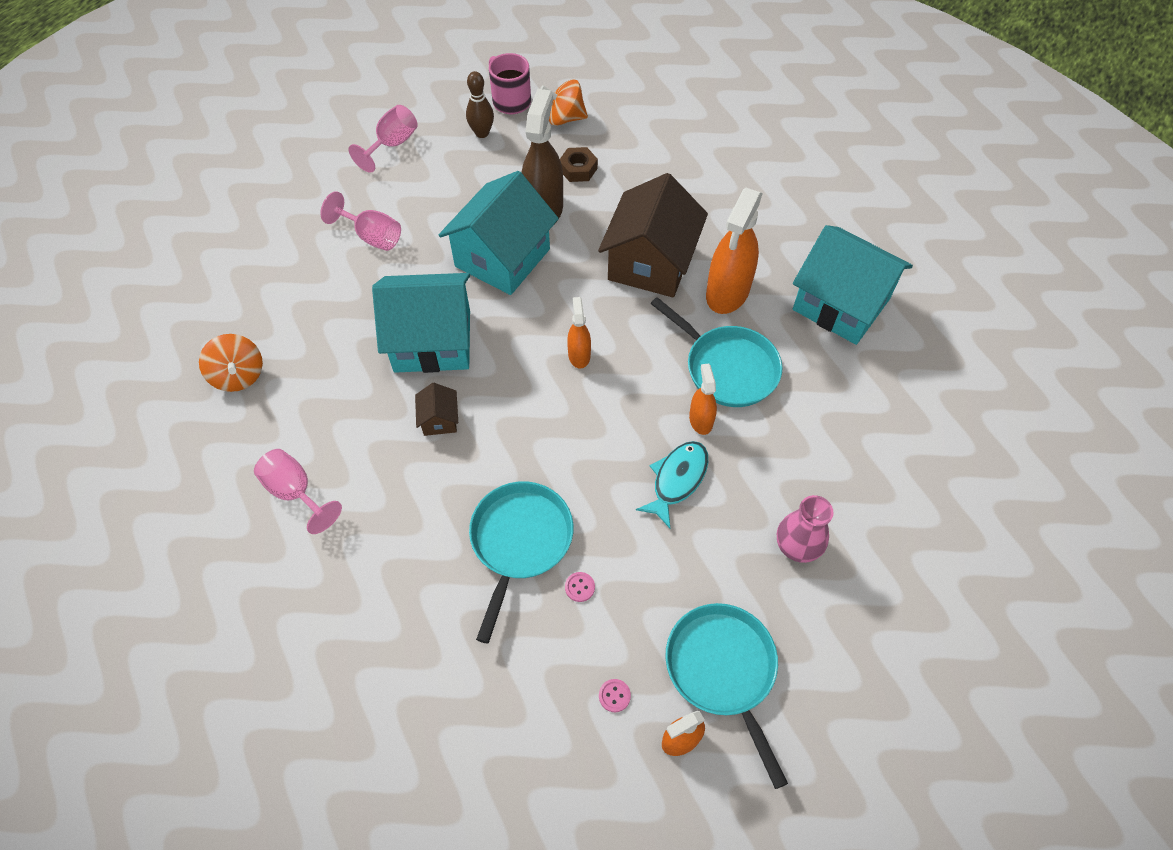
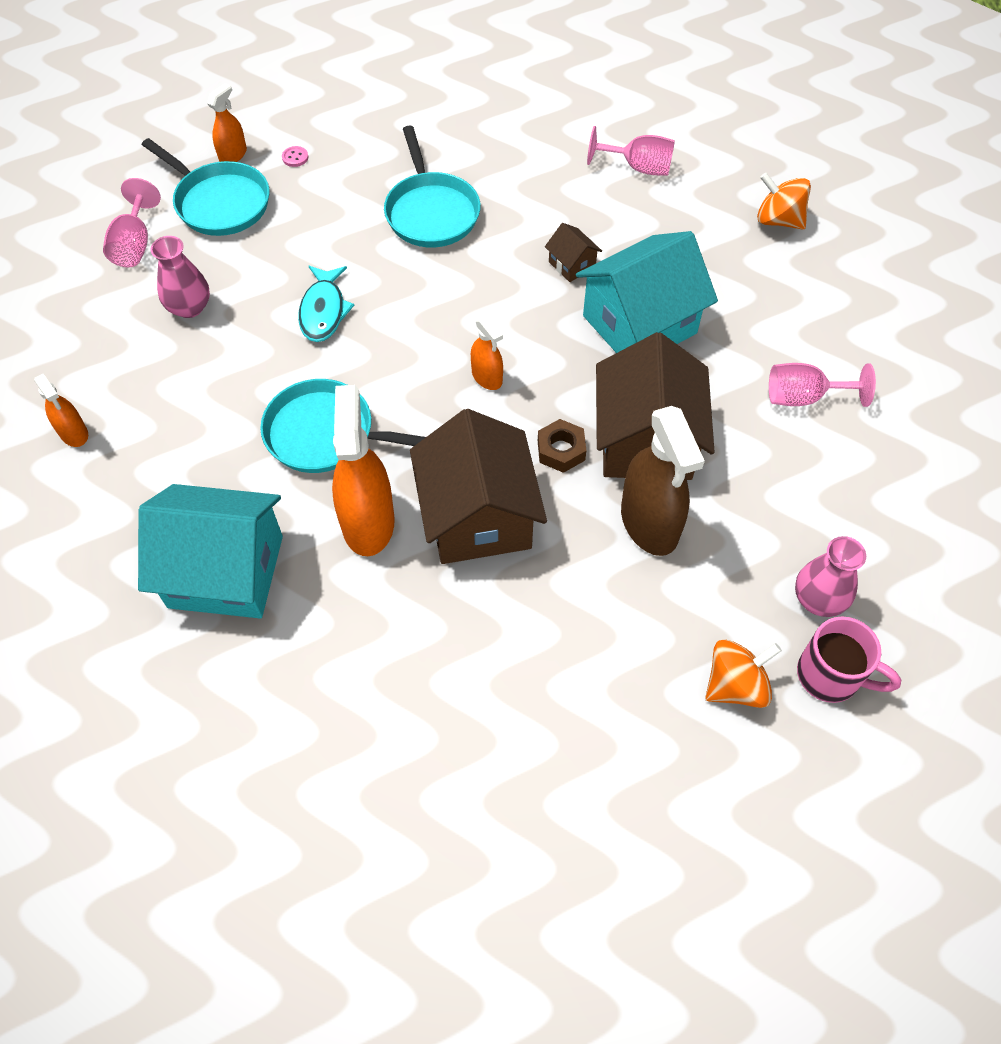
camera: 150 degrees right, 0 degrees up
pink goblet [348,105,418,173] -> pink goblet moved to [103,178,161,267]
turquoise house [439,171,559,295] -> brown house [596,332,715,480]
brown bowling pin [466,71,494,138] -> pink vase [795,536,866,617]
brown nut [560,147,598,182] -> brown nut moved to [538,419,586,473]
pink button [565,572,595,602] -> none
orange spray bottle [689,364,717,435] -> orange spray bottle moved to [34,374,88,447]

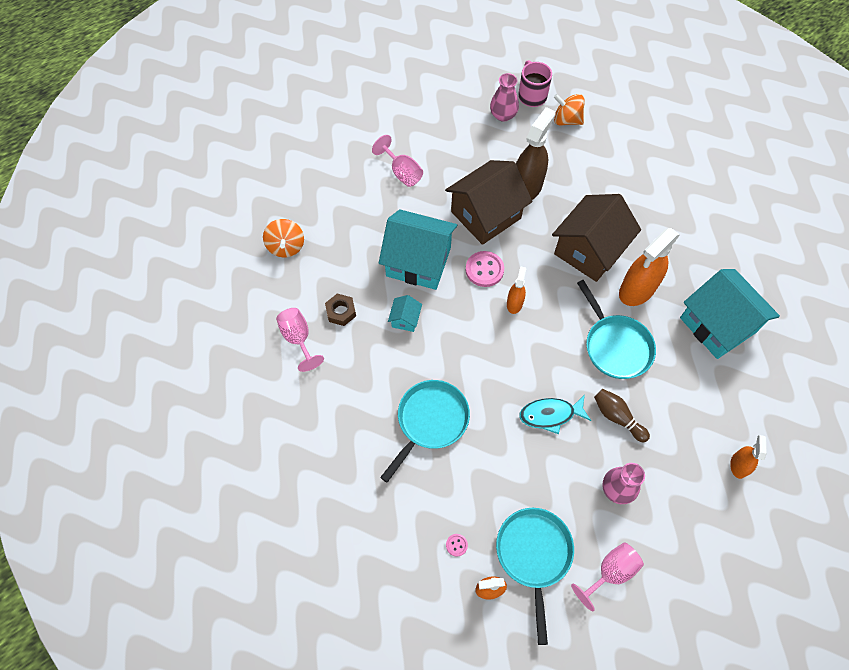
camera: 130 degrees left, 5 degrees up
turquoise fish [298,266,354,342] -> turquoise fish turned 150 degrees counterclockwise [519,395,591,434]
brown nut [538,419,586,473] -> brown nut moved to [325,293,356,326]
brown house [545,223,602,282] -> turquoise house [388,295,422,332]
none -> pink button [466,251,504,287]
none -> brown bowling pin [594,389,650,442]

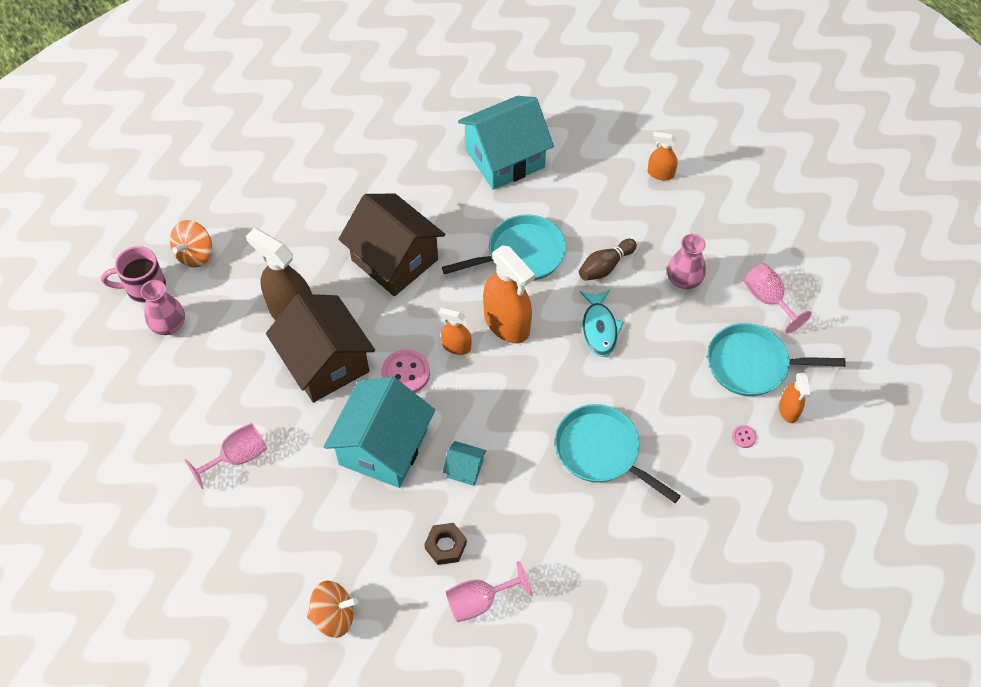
camera: 85 degrees left, 5 degrees down
orange spray bottle [619,228,680,306] -> orange spray bottle moved to [483,245,535,343]

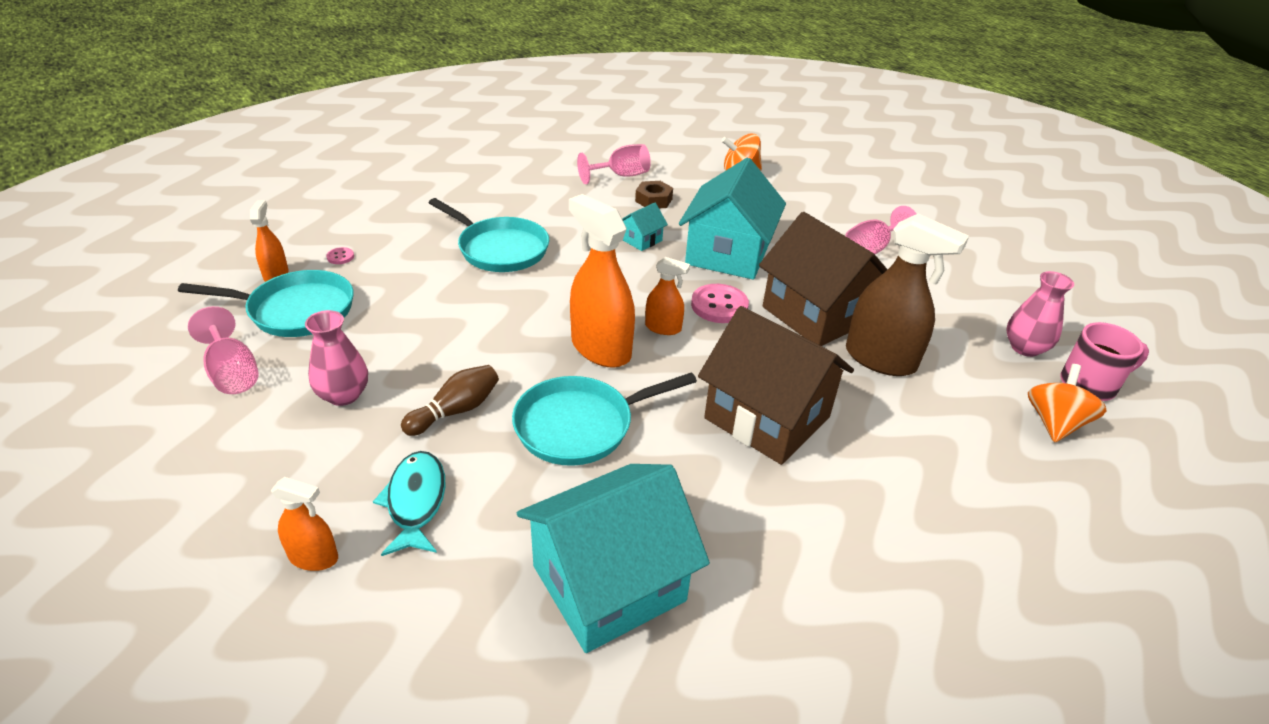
camera: 175 degrees right, 20 degrees down
turquoise house [443,441,486,486] -> turquoise house turned 60 degrees counterclockwise [622,203,668,251]
turquoise fish [580,290,624,357] -> turquoise fish moved to [373,451,446,556]

